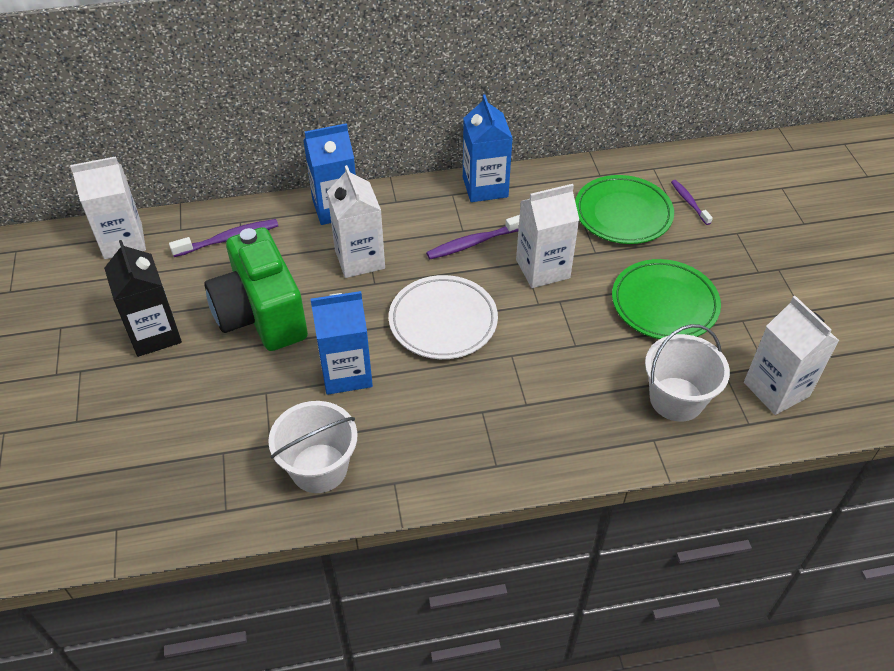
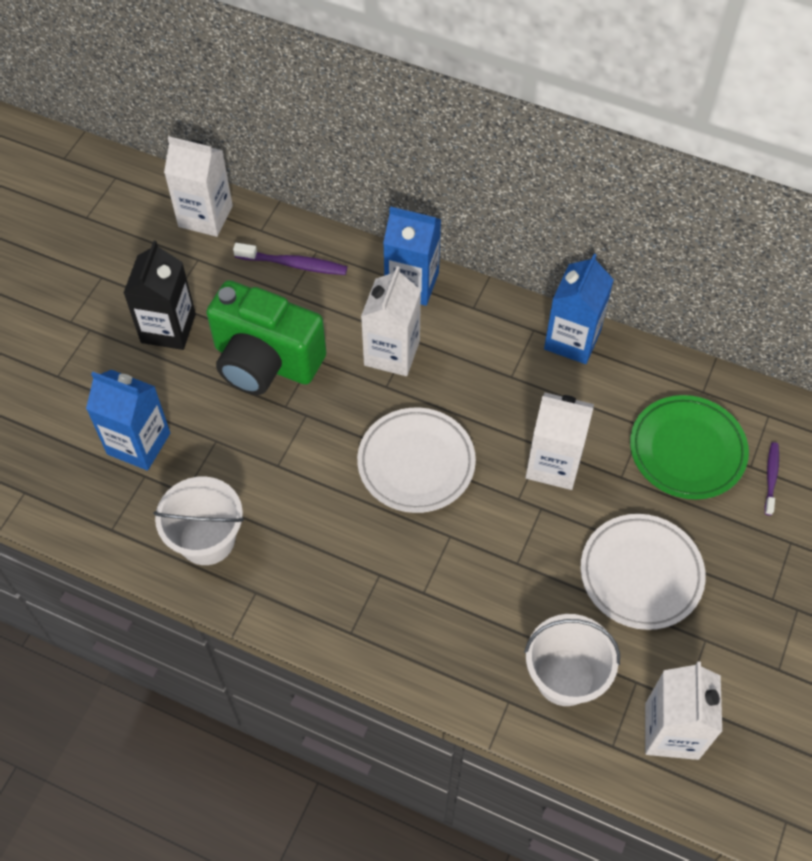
camera: 35 degrees right, 10 degrees up
green camera [205,227,308,351] -> green camera turned 75 degrees counterclockwise [206,280,326,395]
blue carton [311,291,373,395] -> blue carton moved to [86,370,170,471]
purple toothbrush [426,215,520,259] -> none
green plate [612,259,721,339] -> white plate [581,514,706,630]

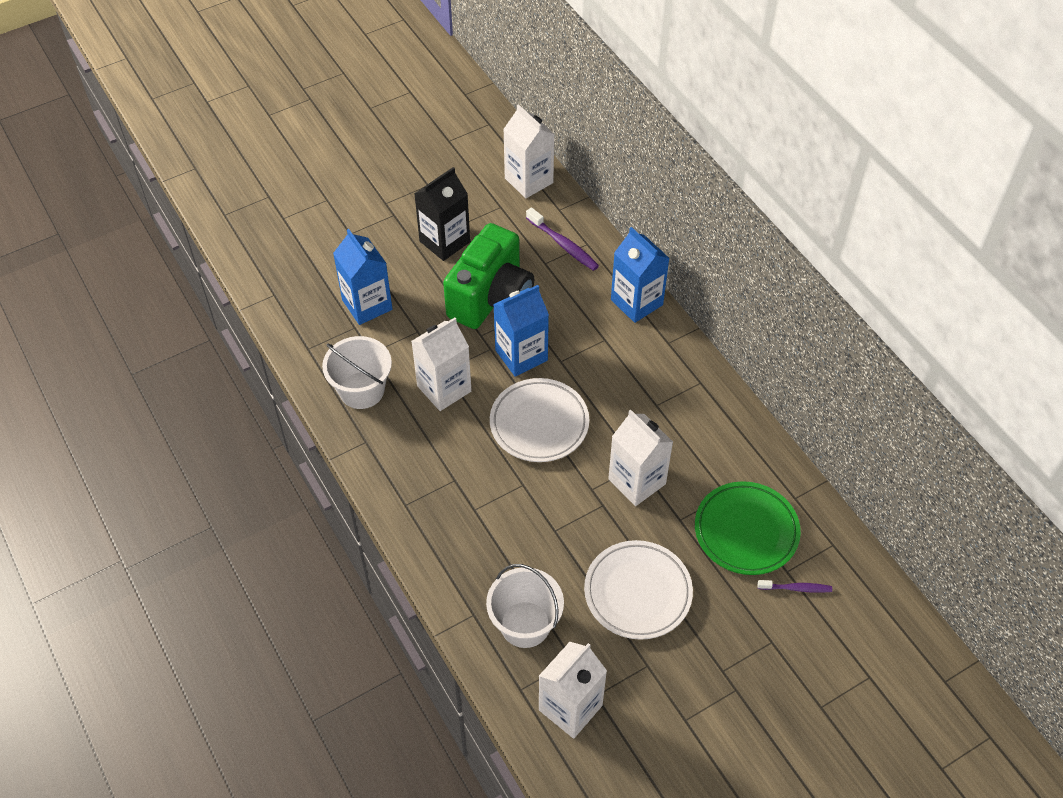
camera: 35 degrees right, 5 degrees down
green camera [206,280,326,395] -> green camera turned 120 degrees counterclockwise [443,223,534,329]
white carton [361,266,421,376] -> white carton moved to [411,318,472,411]
blue carton [544,254,614,364] -> blue carton moved to [493,285,549,377]
purple toothbrush [765,442,779,516] -> purple toothbrush turned 45 degrees clockwise [757,580,832,593]

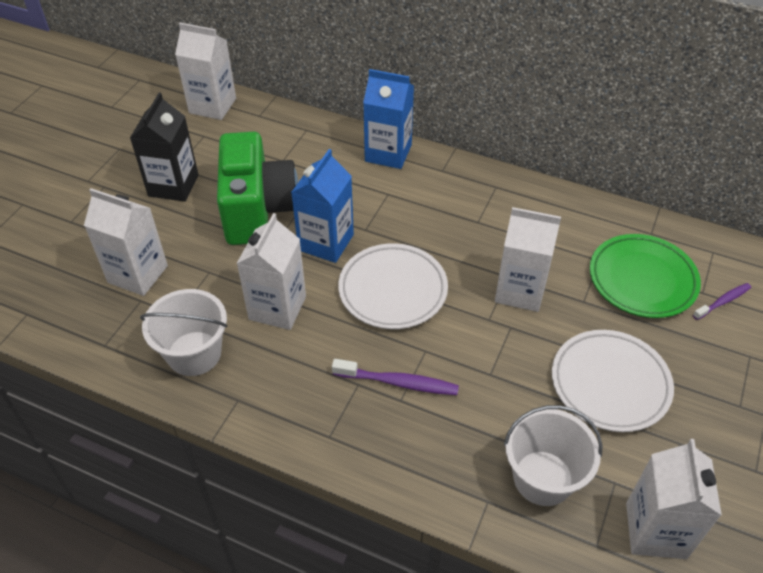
camera: 35 degrees left, 5 degrees down
blue carton [333,229,392,325] -> white carton [84,188,168,296]
purple toothbrush [526,207,599,271] -> purple toothbrush moved to [332,359,459,395]

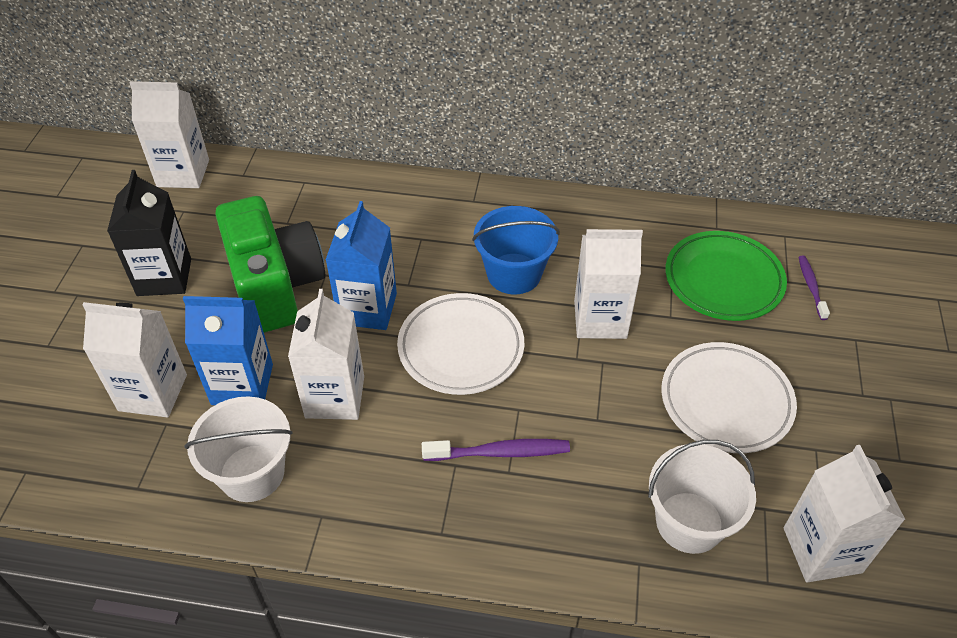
camera: 15 degrees left, 0 degrees up
blue carton [363,69,414,169] -> blue carton moved to [183,296,273,405]
purple toothbrush [693,283,751,320] -> purple toothbrush turned 45 degrees counterclockwise [798,256,830,320]
none -> blue bucket [472,206,559,294]

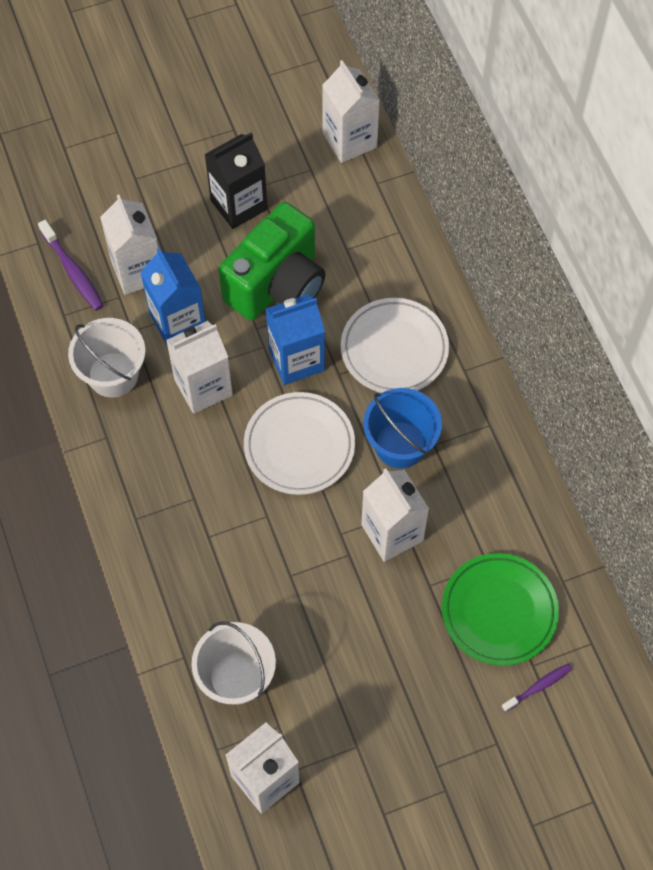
camera: 60 degrees right, 15 degrees up
purple toothbrush [422,439,570,461] -> purple toothbrush moved to [38,220,104,311]
white plate [661,342,797,453] -> white plate moved to [341,298,449,393]

